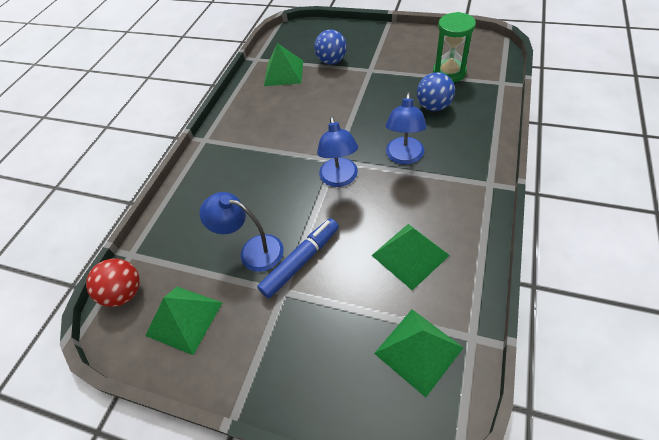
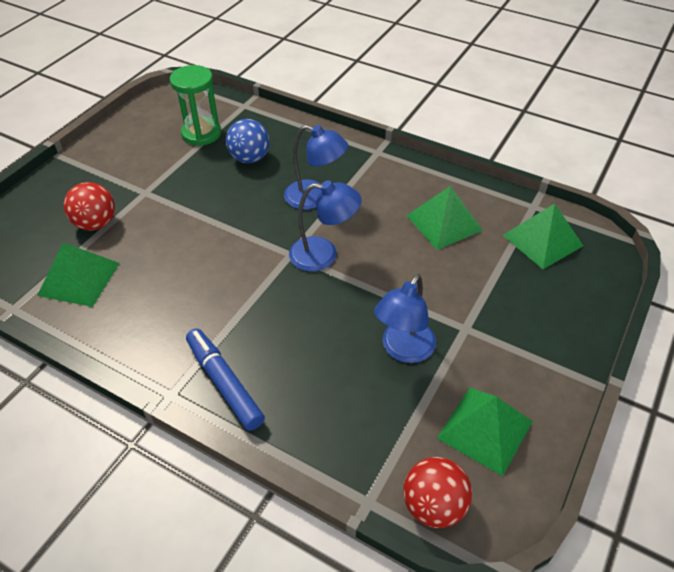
camera: 85 degrees left, 5 degrees down
blue marker [257,218,339,299] -> blue marker moved to [186,328,265,431]
blue ball [314,30,347,64] -> red ball [64,182,115,230]

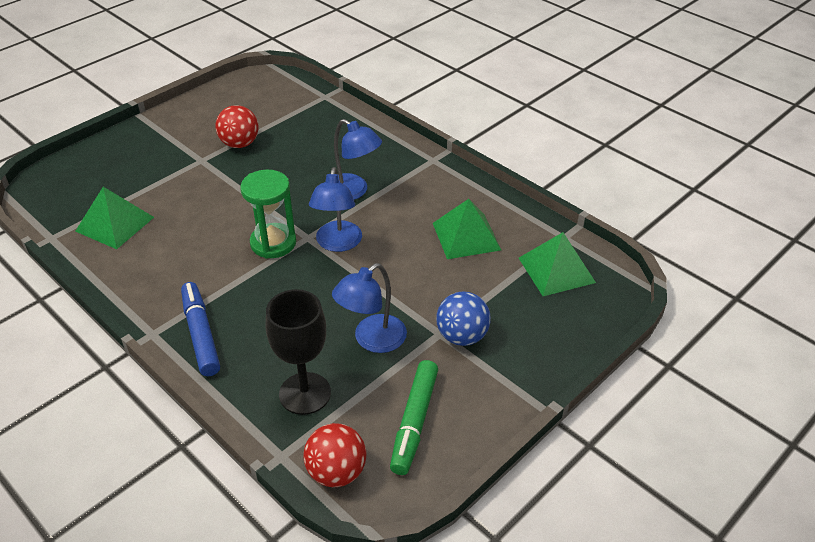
camera: 15 degrees right, 5 degrees down
red ball [64,182,115,230] -> red ball moved to [215,105,258,148]
green hourglass [170,65,221,146] -> green hourglass moved to [240,170,296,259]
blue ball [226,119,270,163] -> blue ball moved to [436,291,491,346]
blue lamp [289,180,362,272] -> blue lamp turned 75 degrees clockwise [309,167,362,252]
green pyramid [437,387,533,476] -> green marker [390,360,438,475]
none -> black goblet [266,289,331,415]

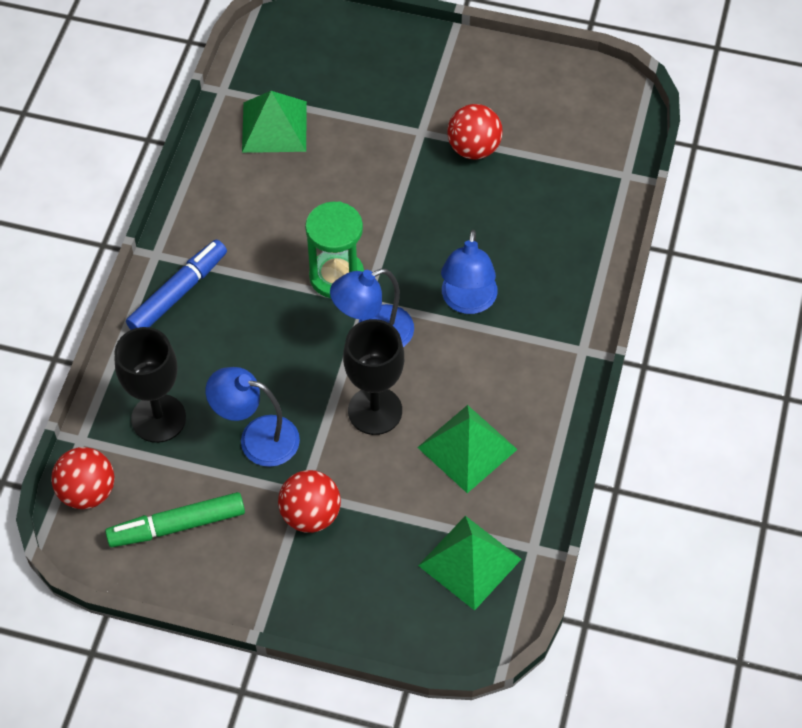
camera: 60 degrees right, 15 degrees up
blue ball [436,291,491,346] -> red ball [278,470,341,533]
none -> black goblet [343,319,404,435]

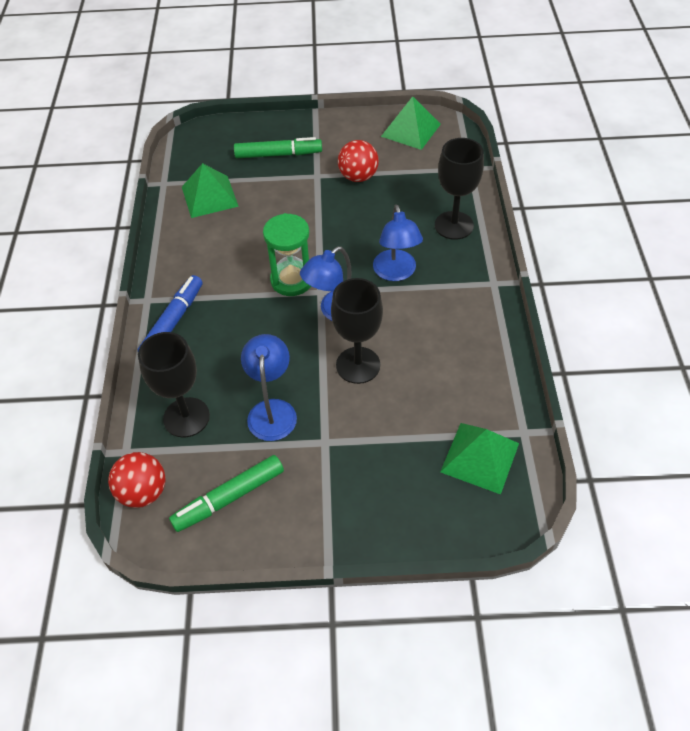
camera: 15 degrees left, 5 degrees down
blue lamp [206,367,300,467] -> blue lamp turned 90 degrees clockwise [241,334,297,441]
red ball [278,470,341,533] -> none
green pyramid [417,405,518,493] -> green pyramid moved to [381,96,441,150]
none -> green marker [234,137,322,158]
none -> black goblet [435,138,484,240]

